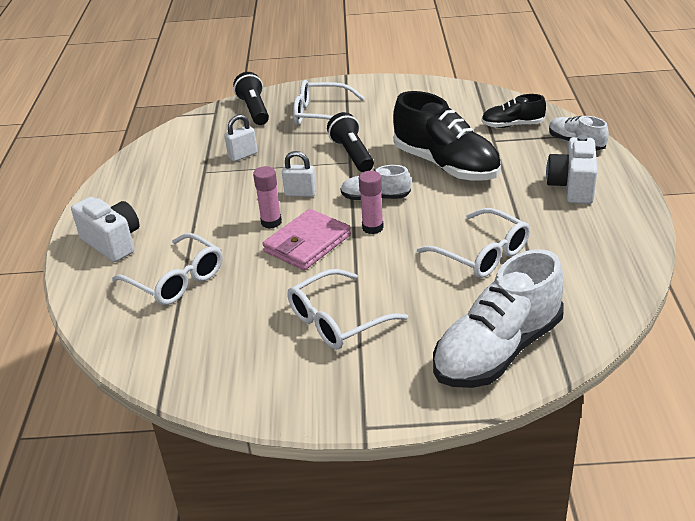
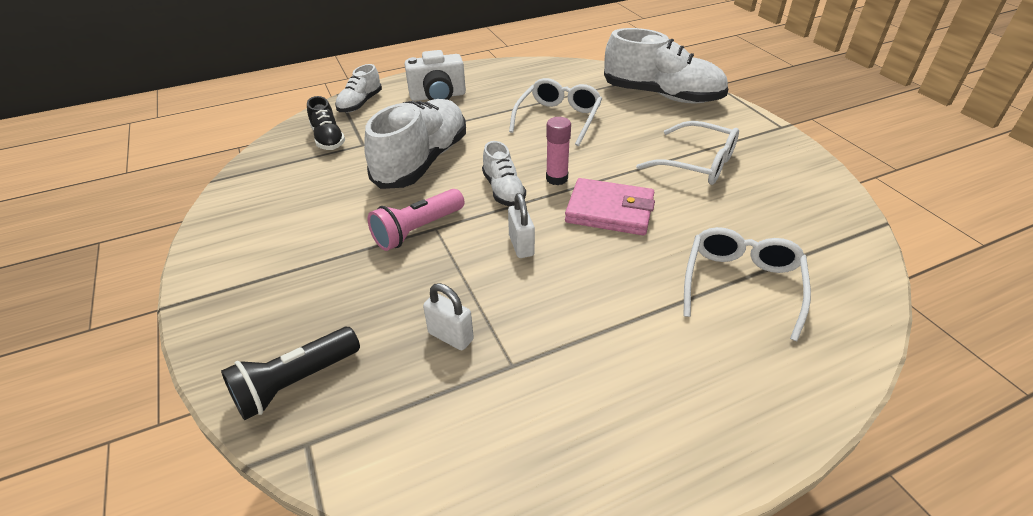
camera: 115 degrees left, 5 degrees up
white camera [71,197,139,262] -> none
pink glue stick [253,166,282,229] -> none
white glasses [293,80,365,125] -> none
black flashlight [327,112,374,172] -> pink flashlight [367,189,464,251]
black shoe [393,91,501,181] -> white shoe [364,99,466,189]

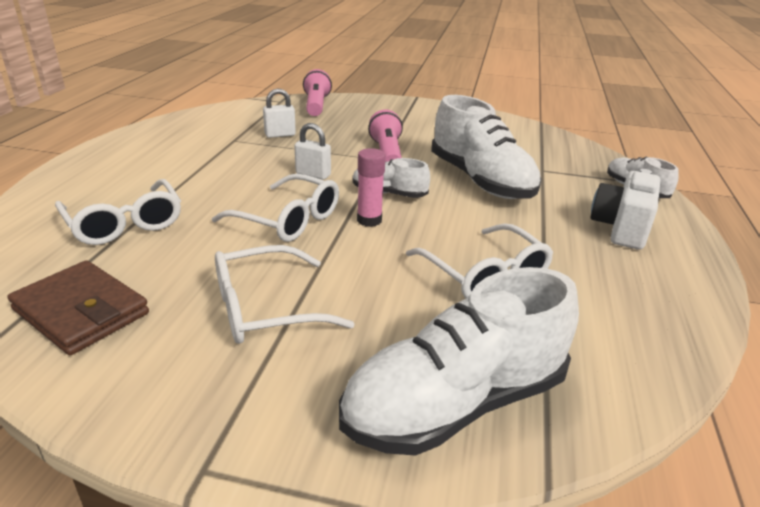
camera: 125 degrees right, 10 degrees down
black flashlight [221,327,360,420] -> pink flashlight [303,69,332,116]
black shoe [307,96,345,150] -> none
pink wallet [565,178,655,235] -> white glasses [212,174,339,242]
none -> brown wallet [8,260,149,355]

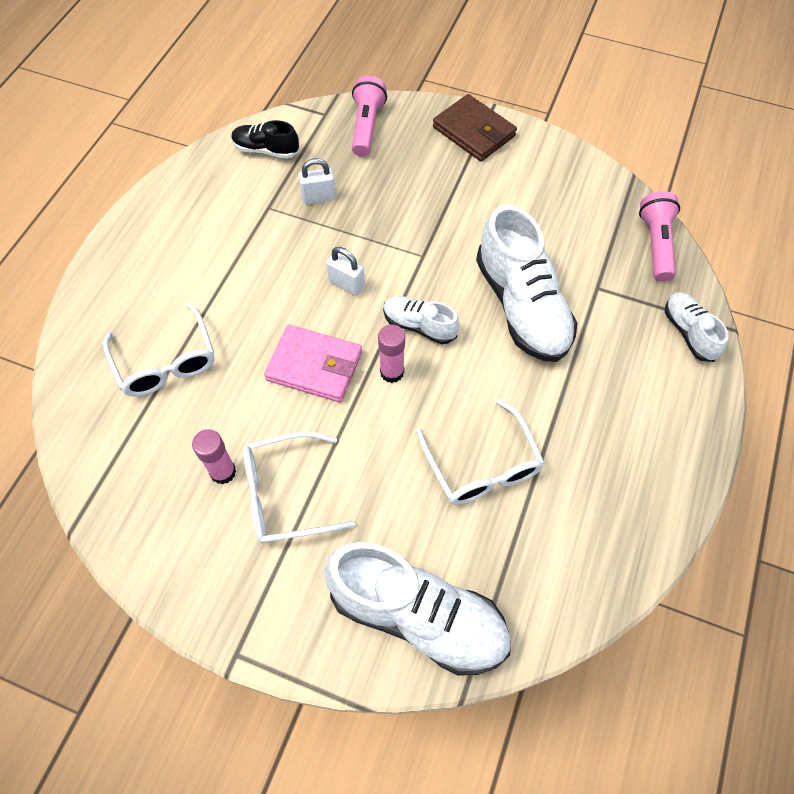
camera: 10 degrees right, 30 degrees up
brown wallet [8,260,149,355] -> brown wallet moved to [433,94,517,161]
white glasses [212,174,339,242] -> pink wallet [264,325,362,402]
white shoe [339,267,579,456] -> white shoe turned 135 degrees counterclockwise [324,542,511,676]
pink flashlight [368,109,403,162] -> pink flashlight moved to [639,191,680,282]
white camera [590,169,660,250] -> none
none -> pink glue stick [192,429,236,484]
none -> black shoe [231,120,299,159]

